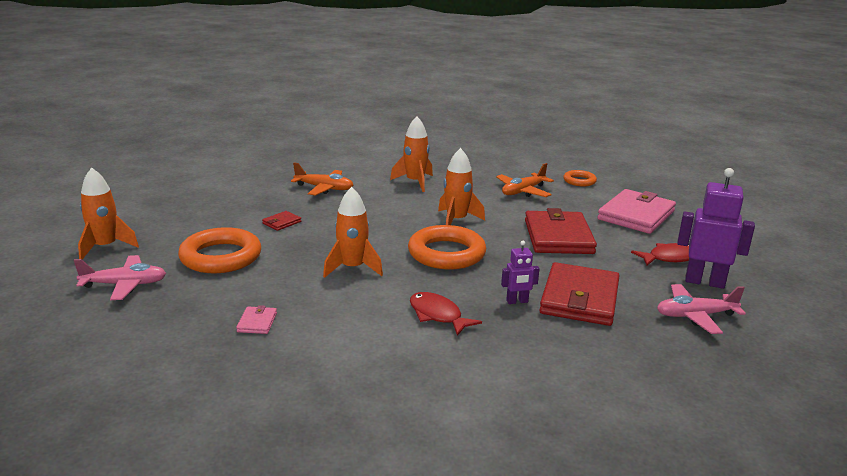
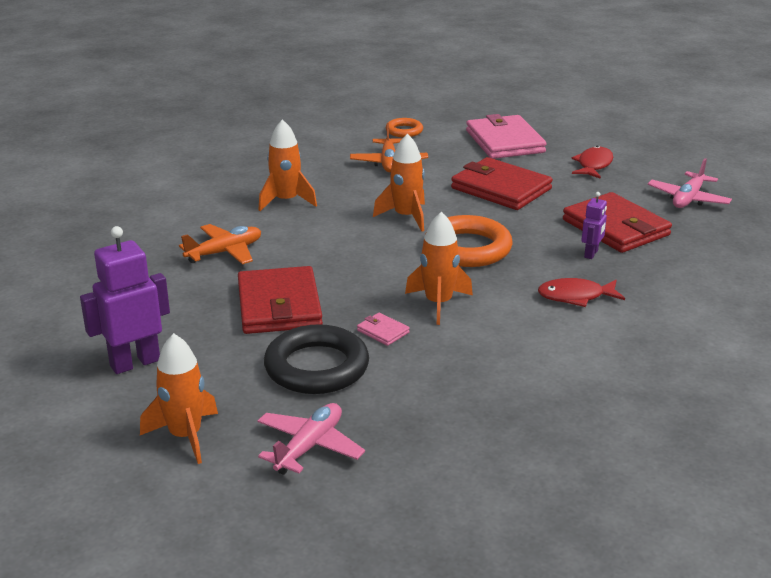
camera: 50 degrees left, 5 degrees up
orange ring [178,227,261,273] -> black ring [264,324,369,394]
pink wallet [236,305,277,334] -> pink wallet moved to [357,313,410,346]
red wallet [262,211,301,231] -> red wallet [238,266,323,334], size x2.39
purple robot [677,168,755,289] -> purple robot moved to [80,226,170,374]

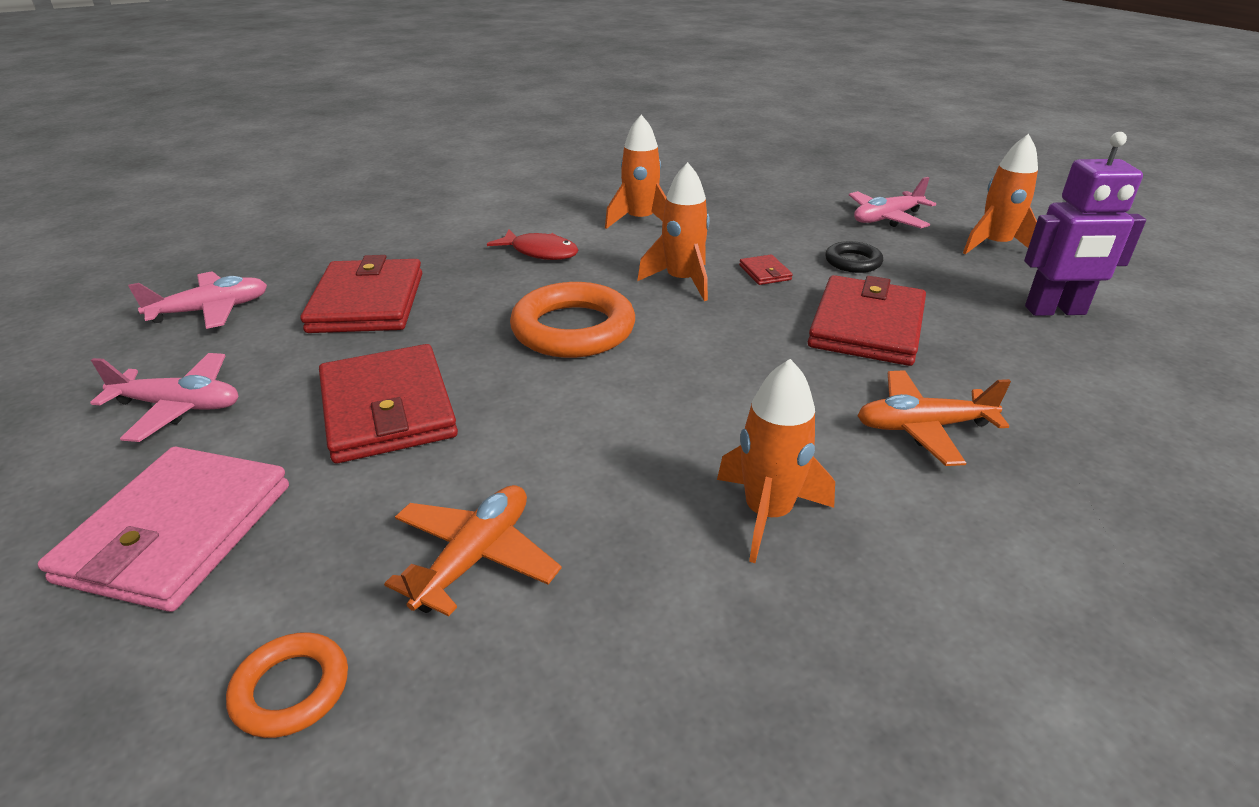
camera: 150 degrees left, 5 degrees up
black ring [264,324,369,394] -> black ring [825,241,883,273], size x0.53
pink wallet [357,313,410,346] -> red wallet [739,255,793,285]
orange rocket [373,134,425,231] -> orange rocket moved to [605,115,666,229]
red fish [571,146,613,179] -> pink plane [90,353,238,442]
purple robot [581,192,607,259] -> none

